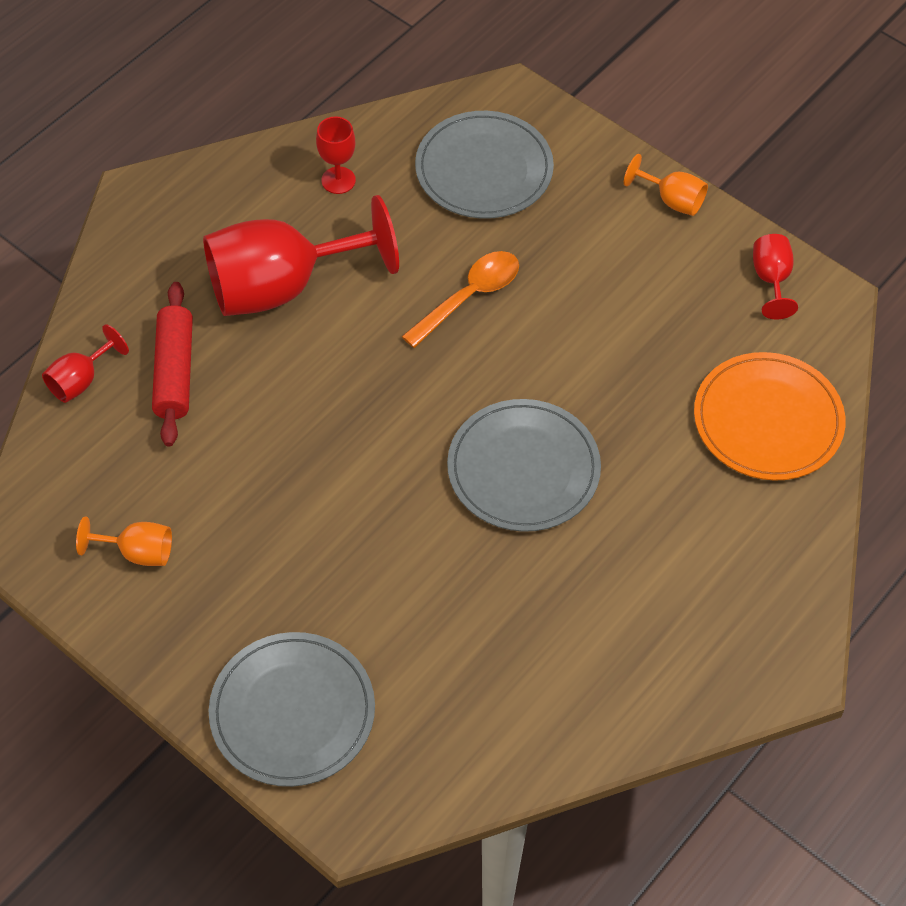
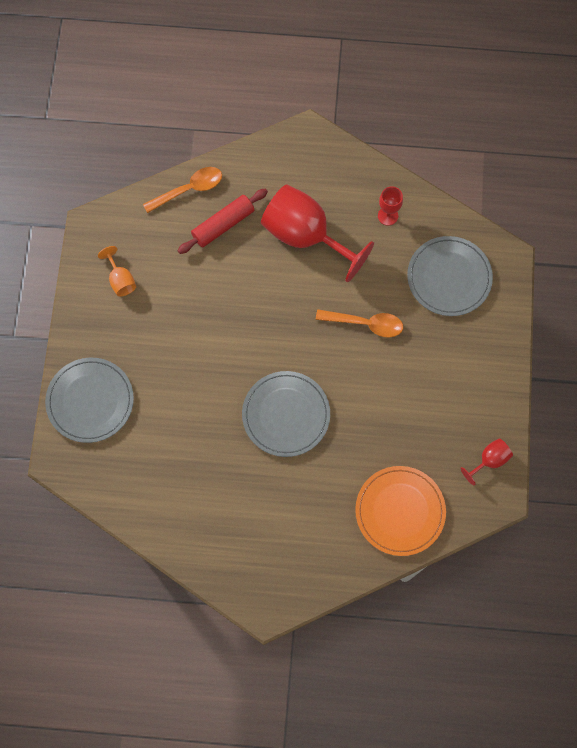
camera: 55 degrees right, 15 degrees up
red goblet [42,324,129,403] -> orange spoon [143,167,222,213]
orange goblet [624,154,708,216] -> none

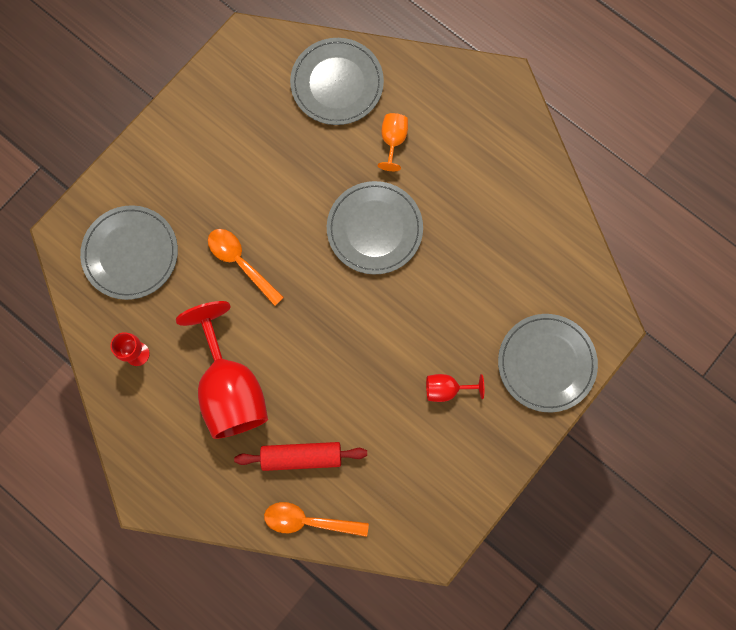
camera: 145 degrees left, 5 degrees up
orange goblet [98,246,136,297] -> orange goblet moved to [378,113,408,171]
orange plate [355,466,446,556] -> grey plate [290,38,384,125]
red goblet [460,438,513,486] -> red goblet moved to [426,374,485,402]

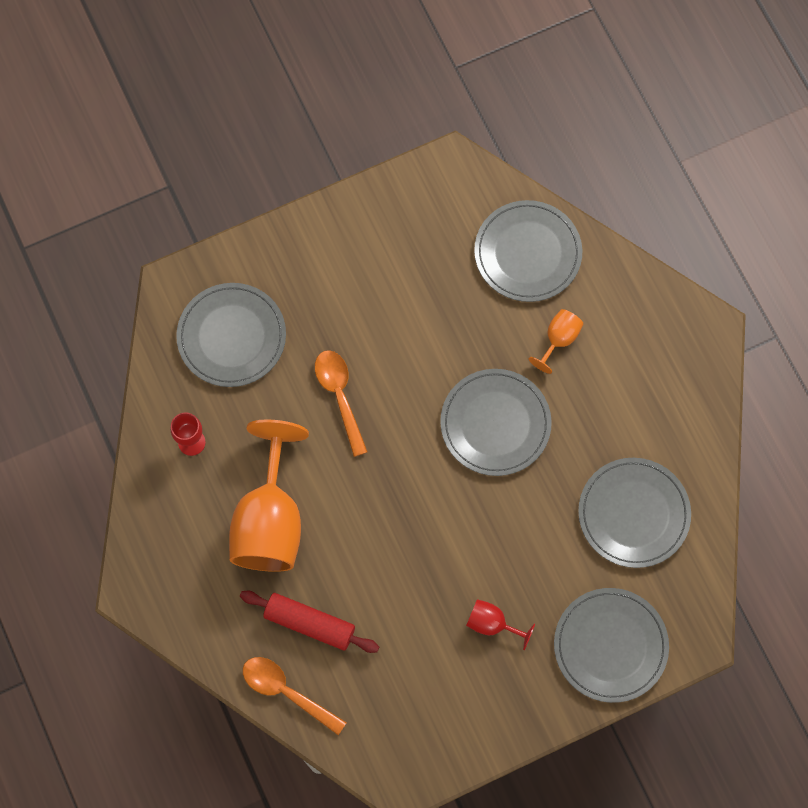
camera: 25 degrees right, 5 degrees down
red goblet [176,301,268,439] -> orange goblet [229,420,309,572]
none -> grey plate [578,458,691,568]

